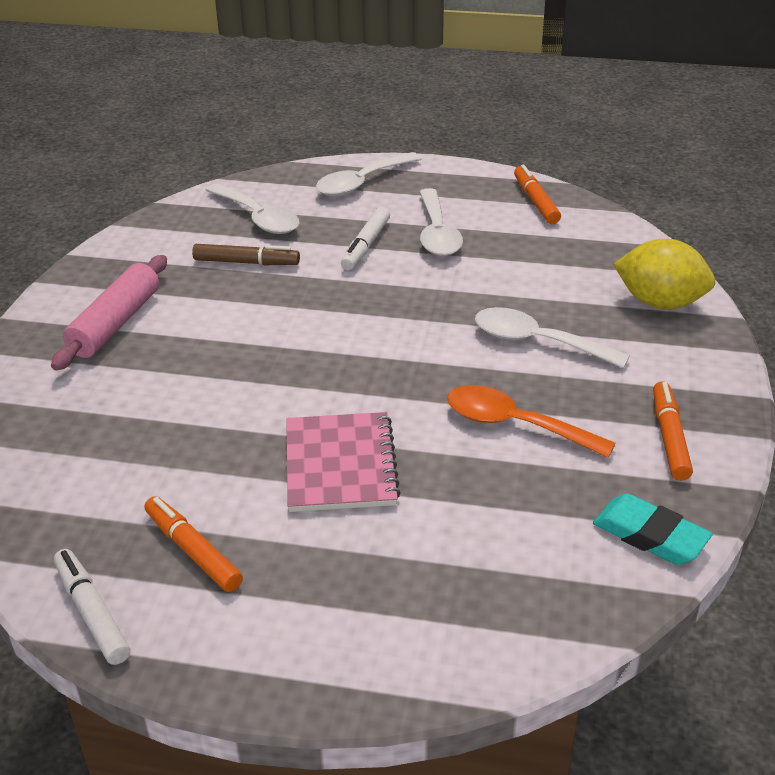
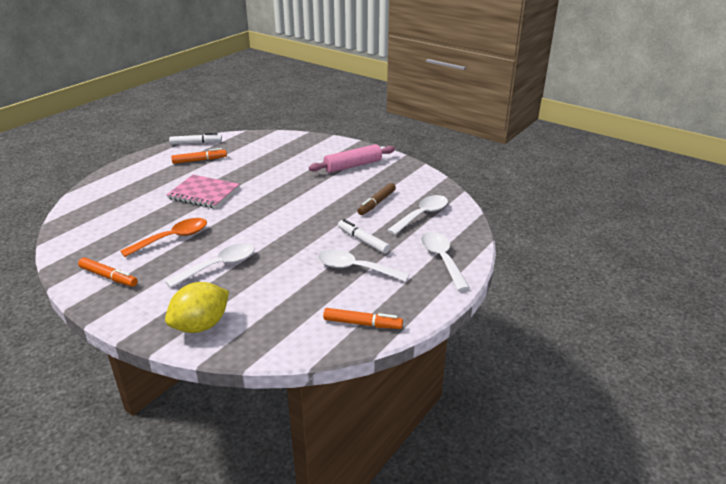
camera: 115 degrees right, 5 degrees down
pink rolling pin [51,255,167,370] -> pink rolling pin turned 75 degrees counterclockwise [309,144,395,173]
white spoon [206,183,299,234] -> white spoon turned 150 degrees clockwise [387,195,448,235]
turquoise eraser [593,493,713,565] -> none

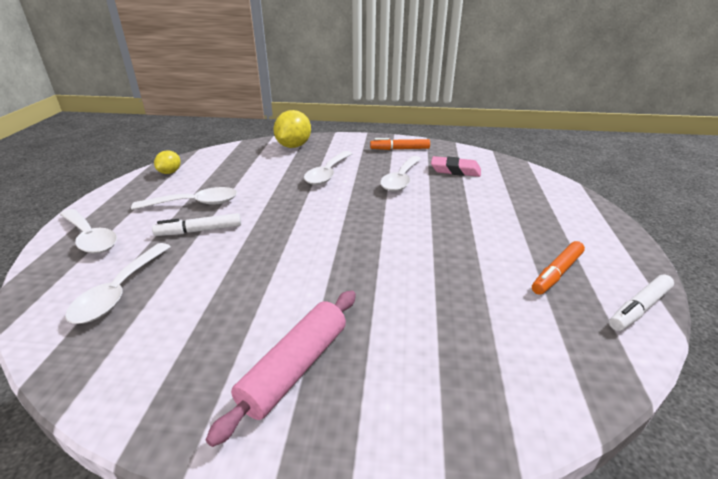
camera: 150 degrees right, 0 degrees up
orange spoon [120,218,207,257] -> white spoon [380,156,421,192]
pink notebook [167,175,240,209] -> none
orange marker [323,308,403,329] -> yellow lemon [154,151,181,174]
white marker [338,219,390,254] -> white marker turned 150 degrees clockwise [152,213,241,236]
brown marker [357,183,396,215] -> none
none -> pink eraser [431,156,481,177]

